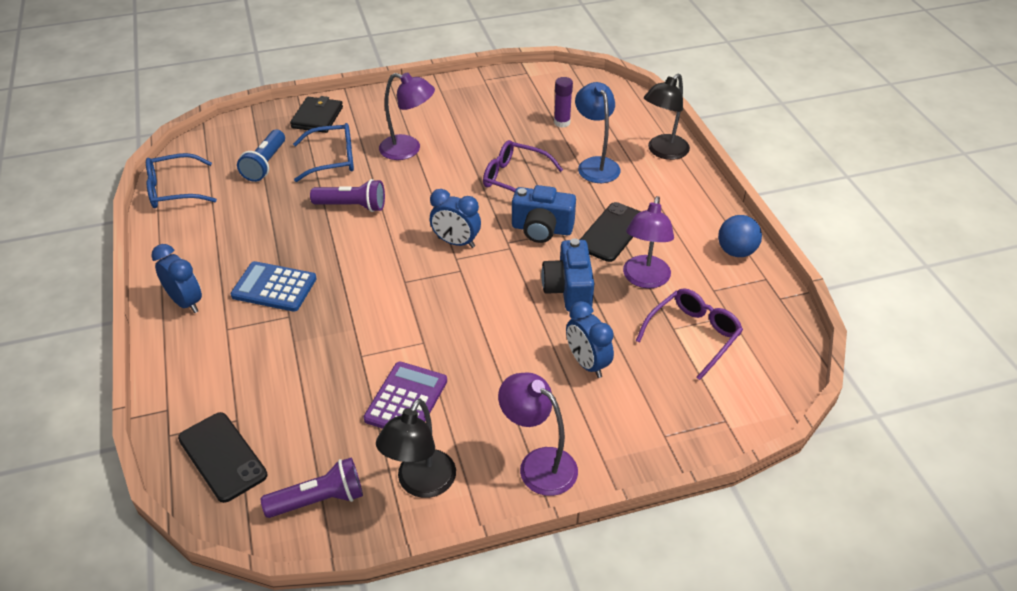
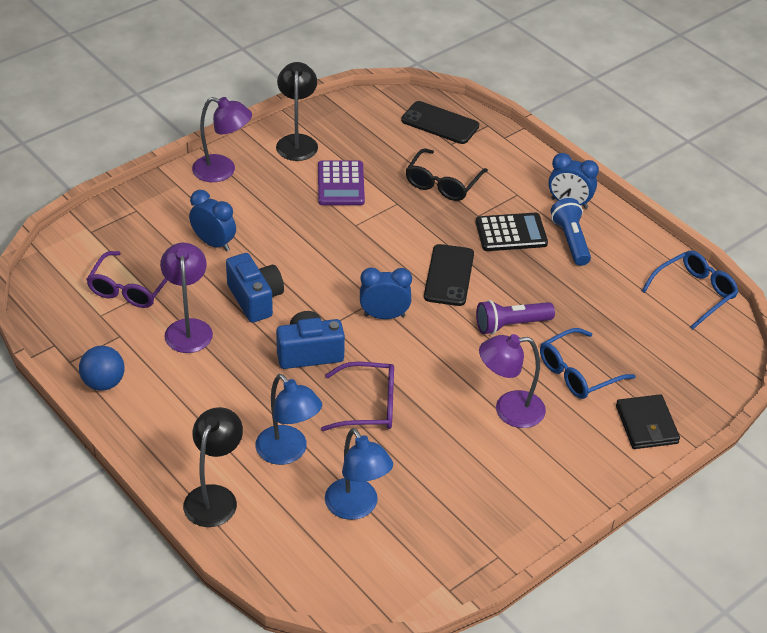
camera: 155 degrees right, 0 degrees up
blue calculator [231,261,317,312] -> black calculator [476,213,548,251]
blue flashlight [237,130,285,182] -> blue flashlight moved to [551,198,591,266]
purple flashlight [261,457,363,518] -> none
purple glue stick [554,77,573,128] -> blue lamp [325,428,393,520]
black phone [580,202,641,262] -> black phone moved to [424,244,474,306]
none -> black glasses [405,148,488,201]

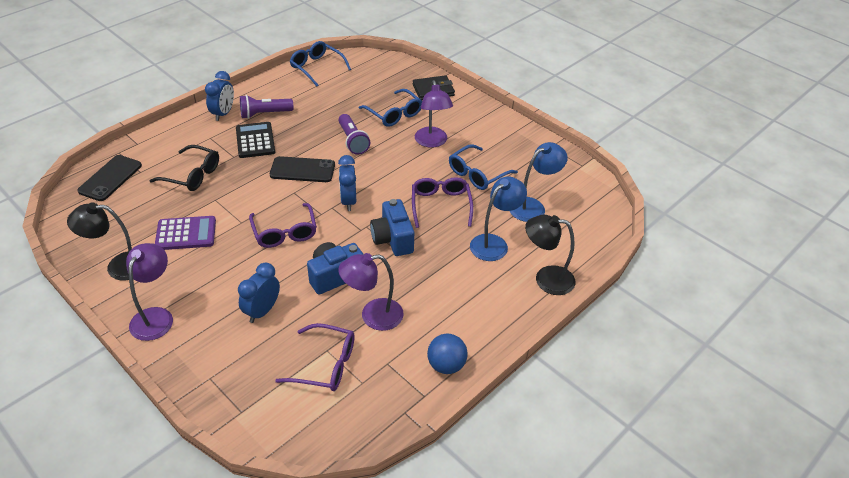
camera: 95 degrees left, 0 degrees up
blue flashlight [551,198,591,266] -> purple flashlight [240,95,293,119]
none -> purple glasses [249,203,317,248]
none -> blue glasses [449,144,518,190]

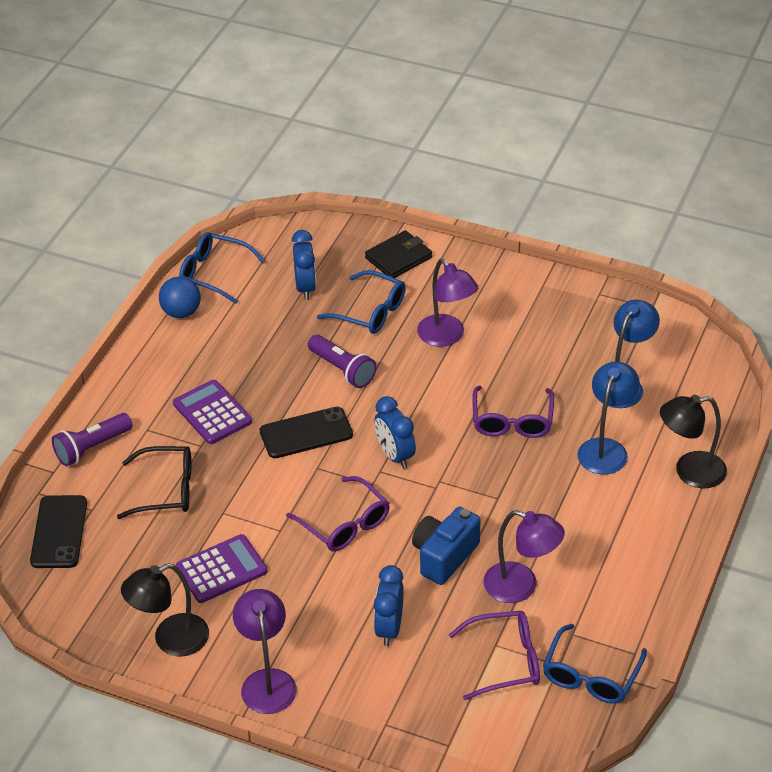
camera: 20 degrees left, 0 degrees up
blue clock [205,71,234,121] -> blue clock moved to [292,230,316,300]
black calculator [236,122,275,158] -> purple calculator [173,380,252,444]
purple flashlight [240,95,293,119] -> purple flashlight moved to [52,413,133,466]
purple lamp [338,253,404,331] -> purple lamp turned 120 degrees counterclockwise [484,510,565,603]
blue camera [370,199,414,256] -> none
purple glasses [412,177,473,228] -> purple glasses turned 150 degrees counterclockwise [472,386,554,438]
blue ball [427,334,468,374] -> blue ball moved to [159,277,201,318]
blue glasses [449,144,518,190] -> blue glasses moved to [543,624,647,704]

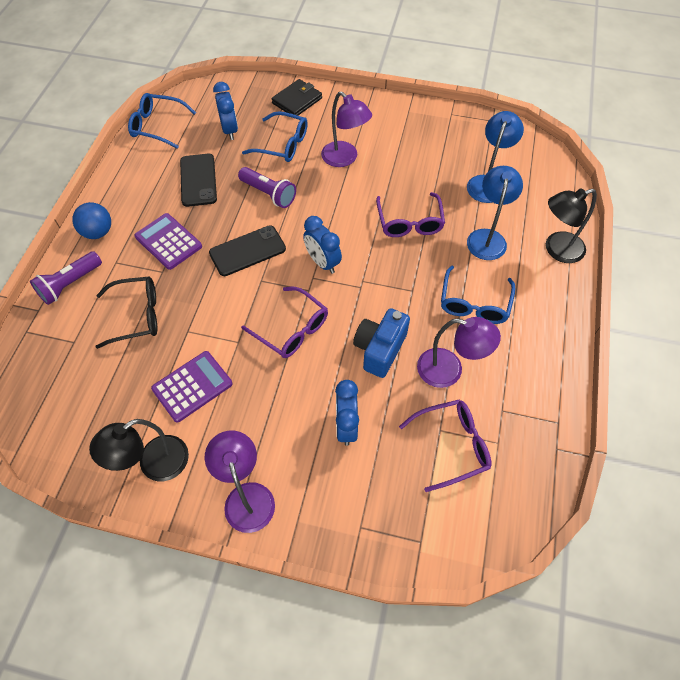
camera: 10 degrees left, 15 degrees up
black phone [30,495,87,568] -> black phone moved to [180,154,217,207]
blue ball [159,277,201,318] -> blue ball moved to [72,202,111,239]
blue glasses [543,624,647,704] -> blue glasses moved to [441,266,515,324]

